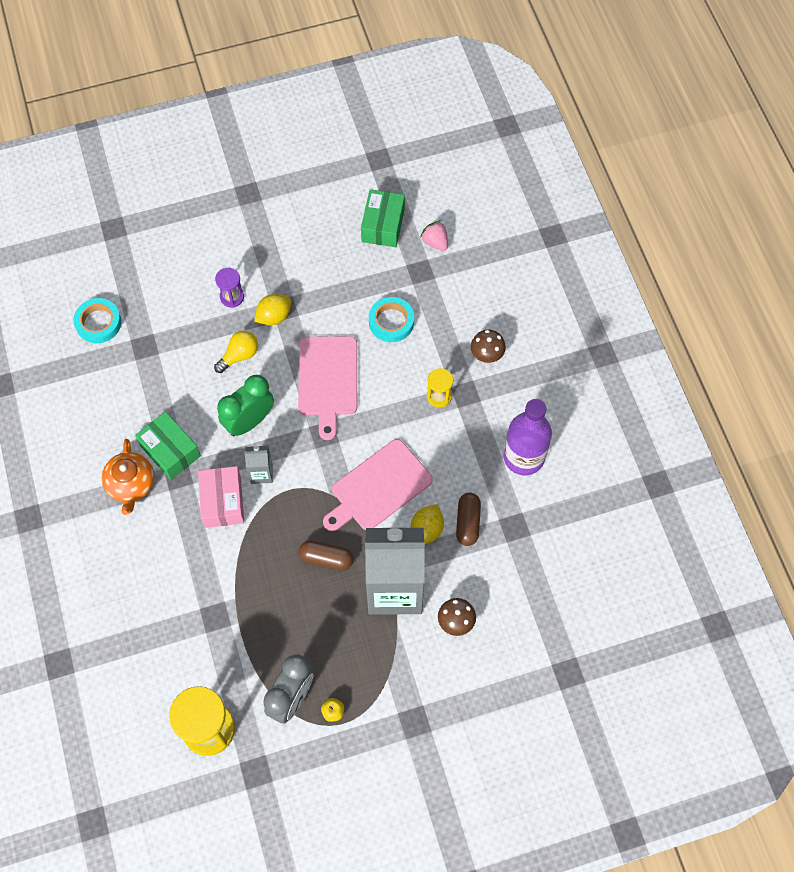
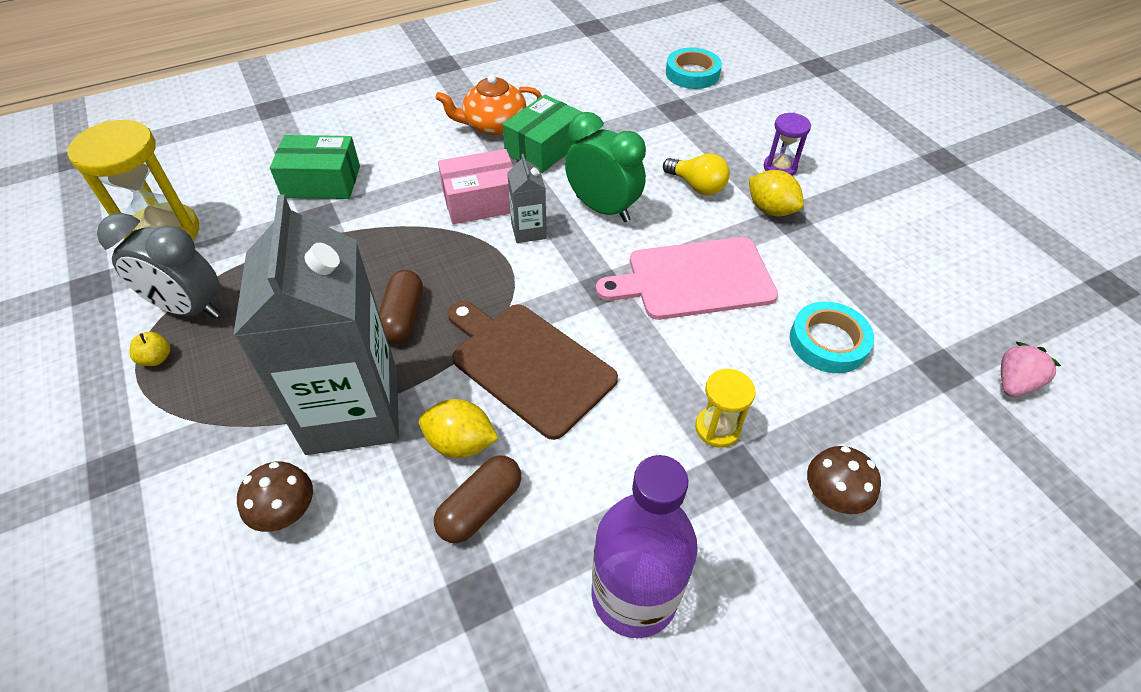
camera: 80 degrees right, 15 degrees down
pink cutting board [323,439,433,531] -> brown cutting board [448,301,618,440]
green box [361,189,405,247] -> green box moved to [270,135,360,199]
brown capsule [456,492,481,546] -> brown capsule turned 45 degrees counterclockwise [434,455,521,543]

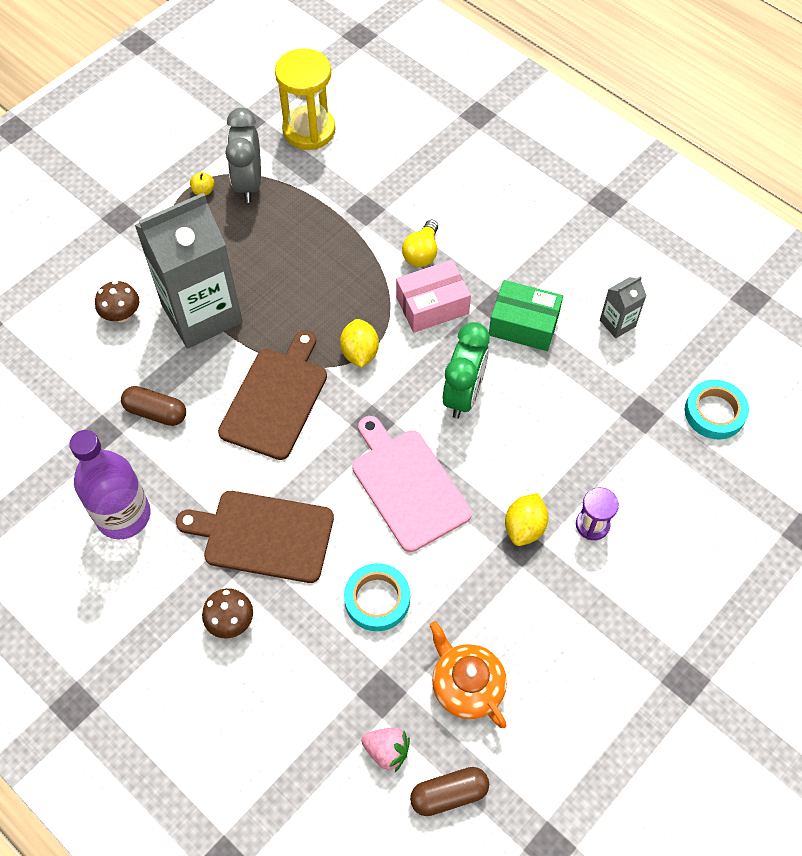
camera: 70 degrees right, 10 degrees up
green box [270,135,360,199] -> none
brown capsule [379,270,423,344] -> brown capsule moved to [410,767,489,816]
yellow lemon [419,399,499,458] -> yellow lemon moved to [340,319,379,368]
orange teapot [435,75,542,135] -> orange teapot moved to [430,621,507,728]
pink box [438,149,513,224] -> pink box turned 75 degrees counterclockwise [396,260,471,333]
grey carton [507,154,547,243] -> grey carton moved to [600,276,646,338]
yellow light bulb [663,153,730,195] -> yellow light bulb moved to [402,220,438,267]
yellow hourglass [695,369,756,448] -> brown cutting board [176,491,334,583]

